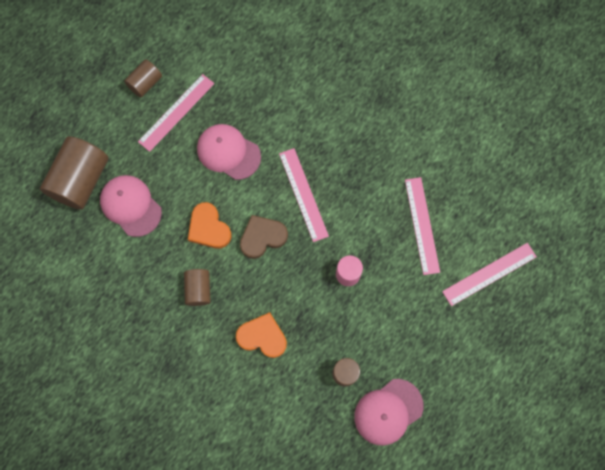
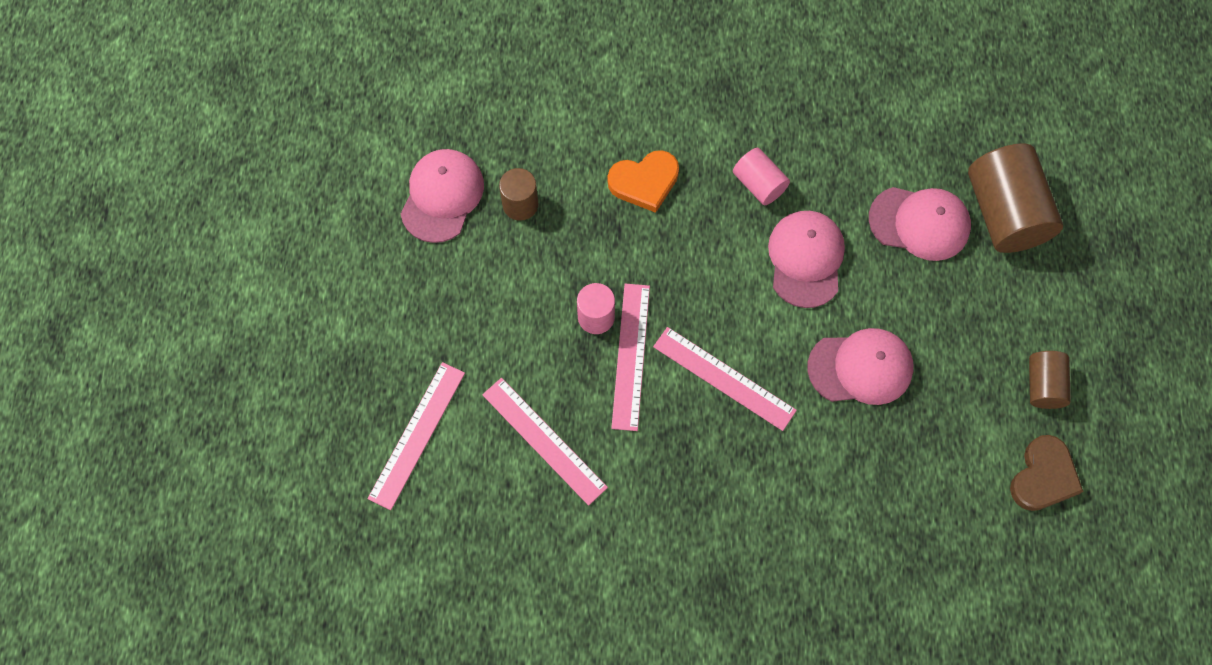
camera: 145 degrees right, 5 degrees down
pink ruler [138,74,214,152] -> pink ruler moved to [611,284,650,431]
brown cylinder [184,269,211,306] -> pink cylinder [733,148,790,205]
orange heart [188,202,232,248] -> pink cap [768,211,845,308]
brown heart [240,215,288,259] -> brown heart moved to [1010,435,1084,511]

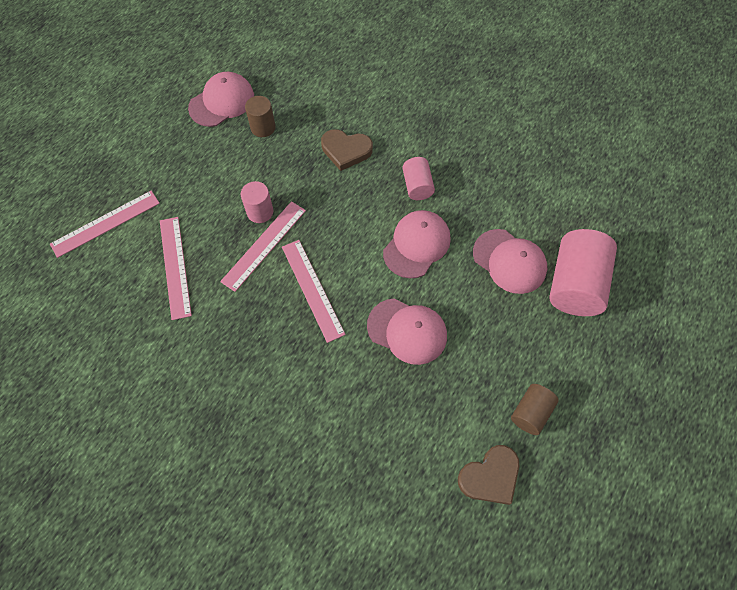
camera: 30 degrees right, 5 degrees down
orange heart [608,150,679,213] -> brown heart [321,129,373,171]
brown cylinder [968,143,1063,253] -> pink cylinder [549,229,617,316]

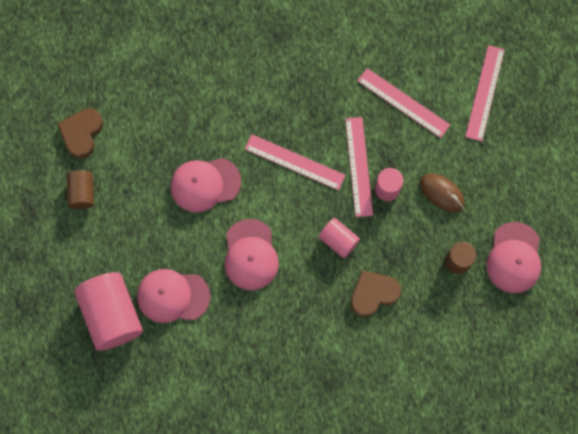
camera: 140 degrees right, 10 degrees up
pink cylinder [402,157,435,200] -> pink cylinder moved to [319,218,360,258]
none -> brown mouse [420,174,464,212]

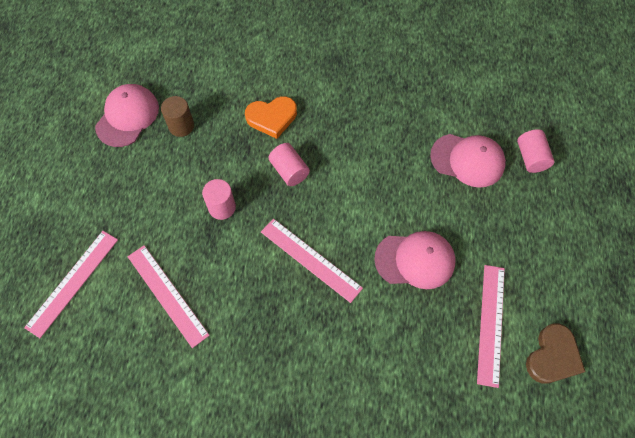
camera: 165 degrees left, 10 degrees down
brown cylinder [67,170,94,209] -> none
pink cylinder [75,272,143,350] -> pink cylinder [517,129,554,173], size x0.54
pink cap [225,219,279,290] -> none
pink ruler [345,117,373,217] -> pink ruler moved to [477,265,505,388]
brown heart [351,271,401,317] -> orange heart [245,96,297,139]
brown mouse [420,174,464,212] -> none

